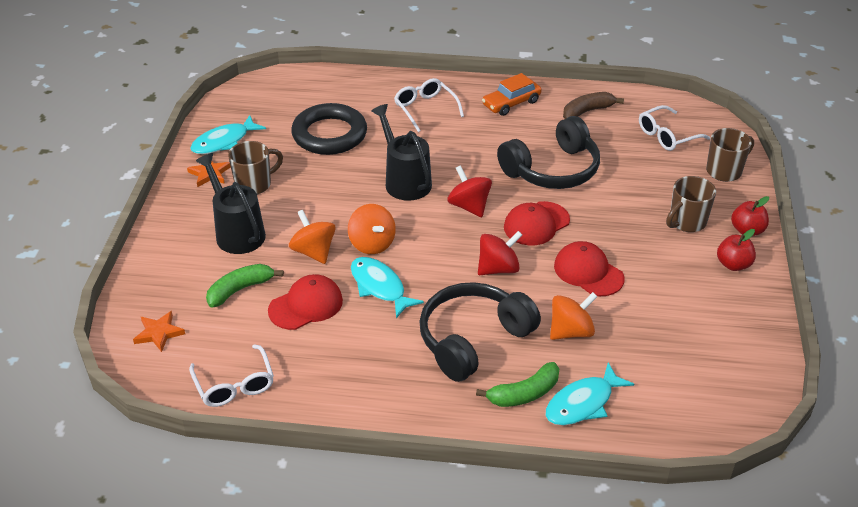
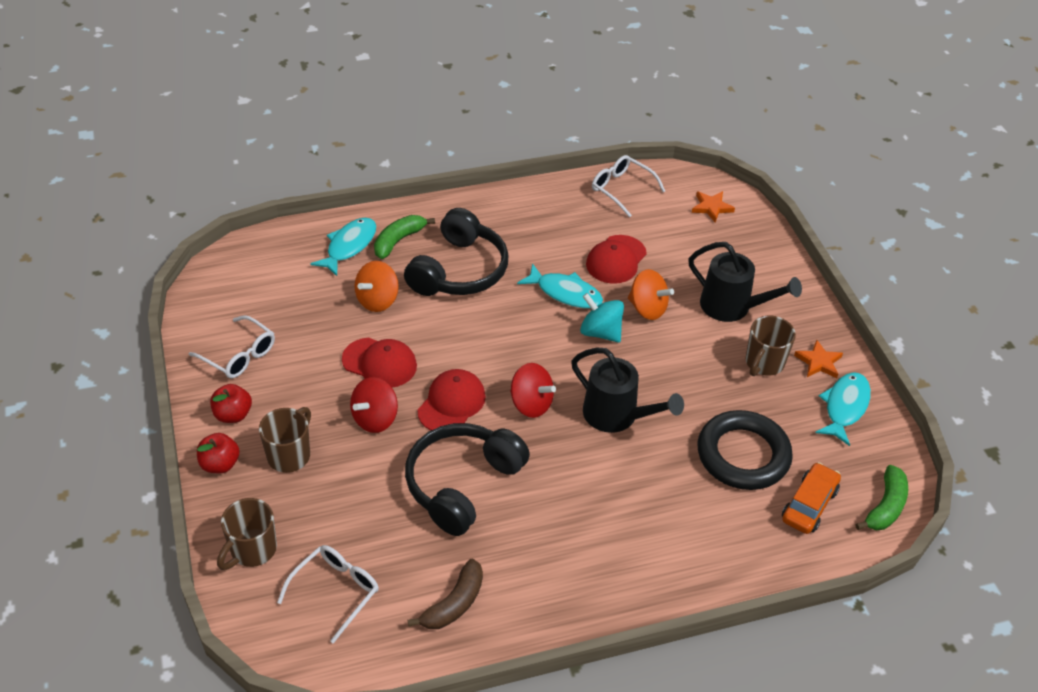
camera: 155 degrees right, 5 degrees up
green banana [206,264,284,308] -> green banana moved to [855,465,908,530]
orange spinning top [348,204,396,254] -> turquoise spinning top [580,293,624,343]
white glasses [394,78,464,132] -> white glasses moved to [189,315,275,378]
red spinning top [478,231,522,275] -> red spinning top moved to [350,377,398,433]
orange car [482,73,542,116] -> orange car moved to [782,462,841,534]

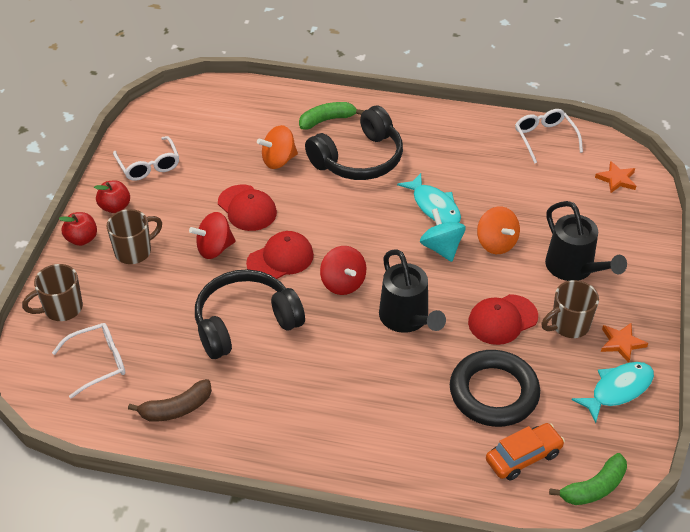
camera: 30 degrees right, 0 degrees up
turquoise fish [310,218,376,276] -> none
red cap [586,235,647,284] -> red cap moved to [468,294,538,345]

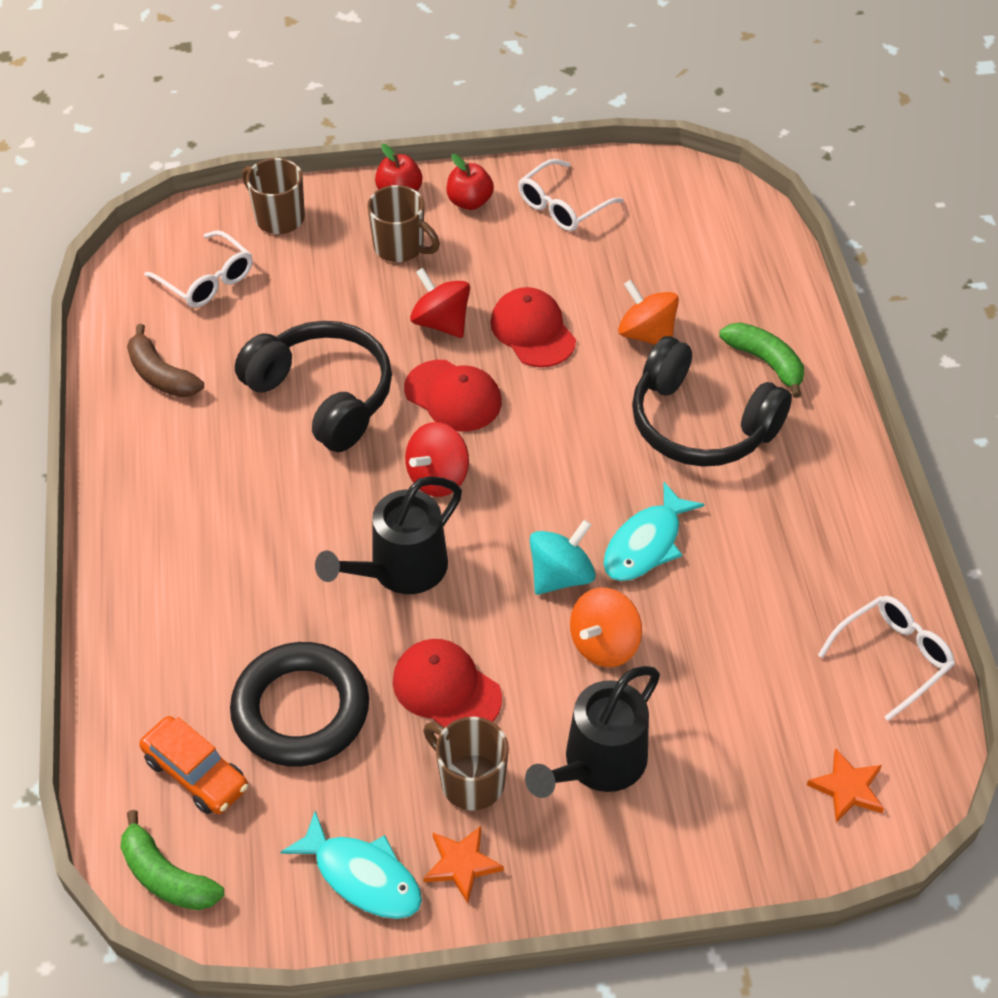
camera: 70 degrees right, 5 degrees up
red cap [218,185,277,231] -> red cap turned 120 degrees clockwise [490,287,576,367]

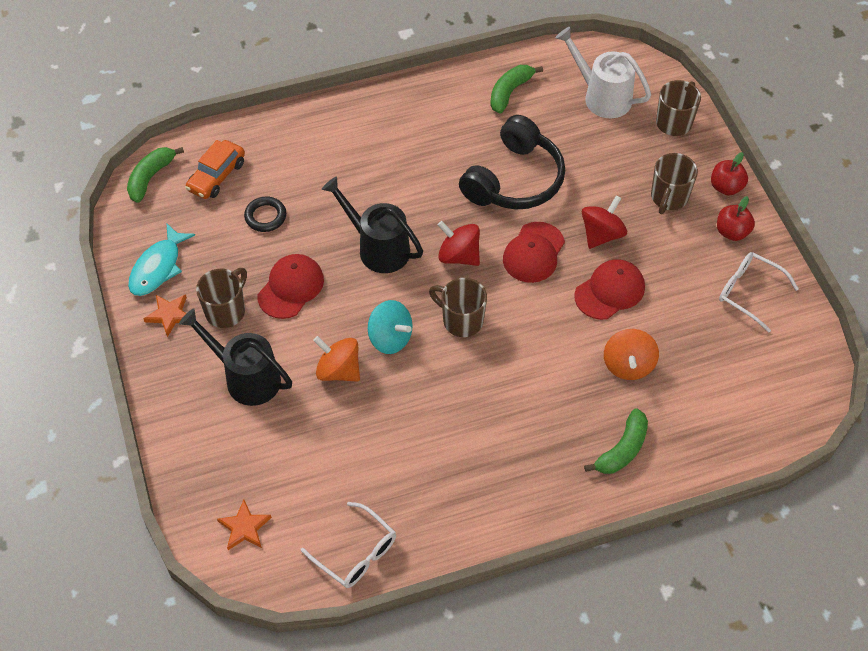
camera: 80 degrees right, 5 degrees up
brown banana [127,324,204,398] -> green banana [490,65,543,114]
white glasses [144,230,253,308] -> white watering can [555,27,651,118]
black ring [230,642,369,767] -> black ring [244,197,286,232], size x0.49
turquoise fish [603,482,705,581] -> none
orange spinning top [618,280,679,345] -> orange spinning top turned 150 degrees clockwise [604,329,659,380]
black headphones [632,336,792,467] -> none
none -> brown mug [429,278,487,337]

